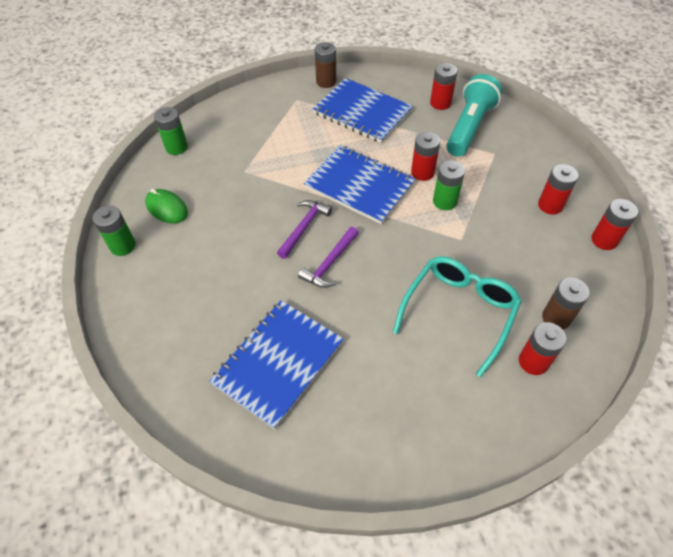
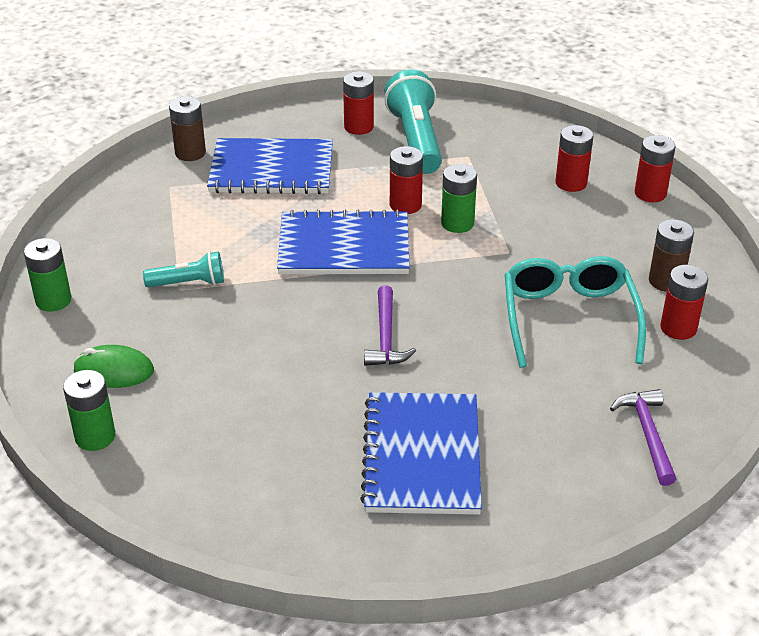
camera: 35 degrees left, 15 degrees down
purple hammer [277,200,332,259] -> purple hammer moved to [610,389,676,486]
none -> turquoise flashlight [143,251,224,287]

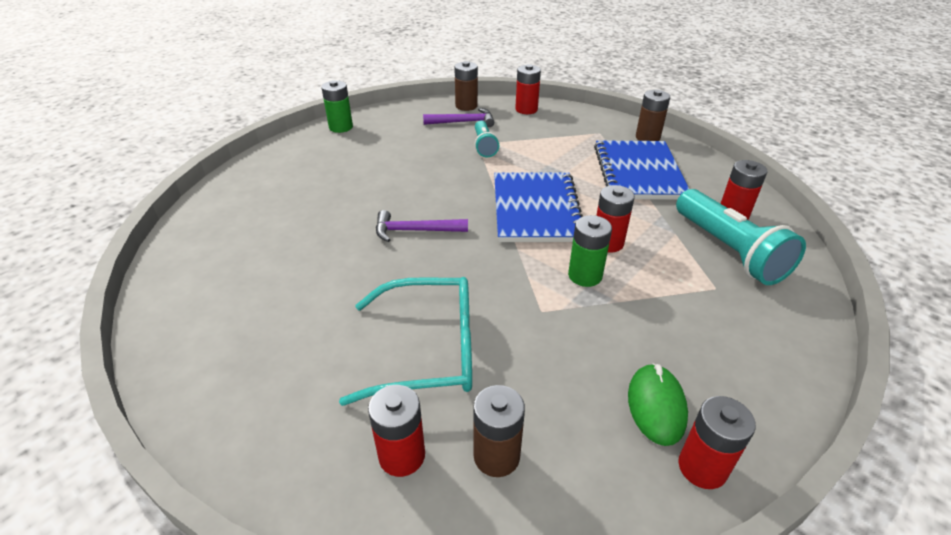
camera: 90 degrees right, 0 degrees up
green battery [24,238,71,312] -> brown battery [454,61,478,111]
green mouse [73,345,154,388] -> green mouse moved to [628,363,688,446]
blue notebook [360,392,482,515] -> none
turquoise flashlight [384,69,442,174] -> turquoise flashlight turned 75 degrees clockwise [676,189,806,285]
red battery [555,125,593,192] -> red battery moved to [515,64,541,114]
purple hammer [610,389,676,486] -> purple hammer moved to [423,108,494,127]

